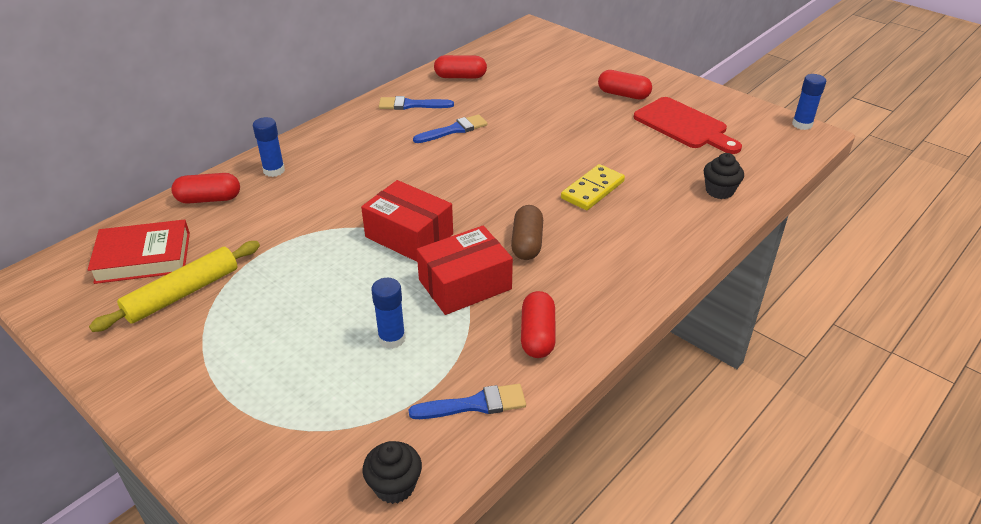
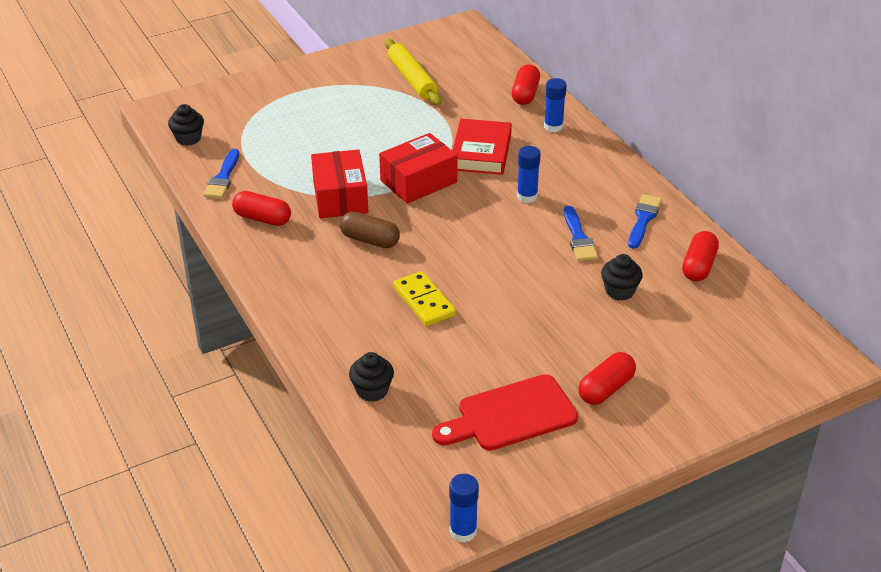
camera: 110 degrees right, 0 degrees up
red book [88,219,190,284] -> red book moved to [452,119,512,175]
blue glue stick [371,278,406,349] -> blue glue stick moved to [517,146,541,203]
none -> black cupcake [601,254,643,301]

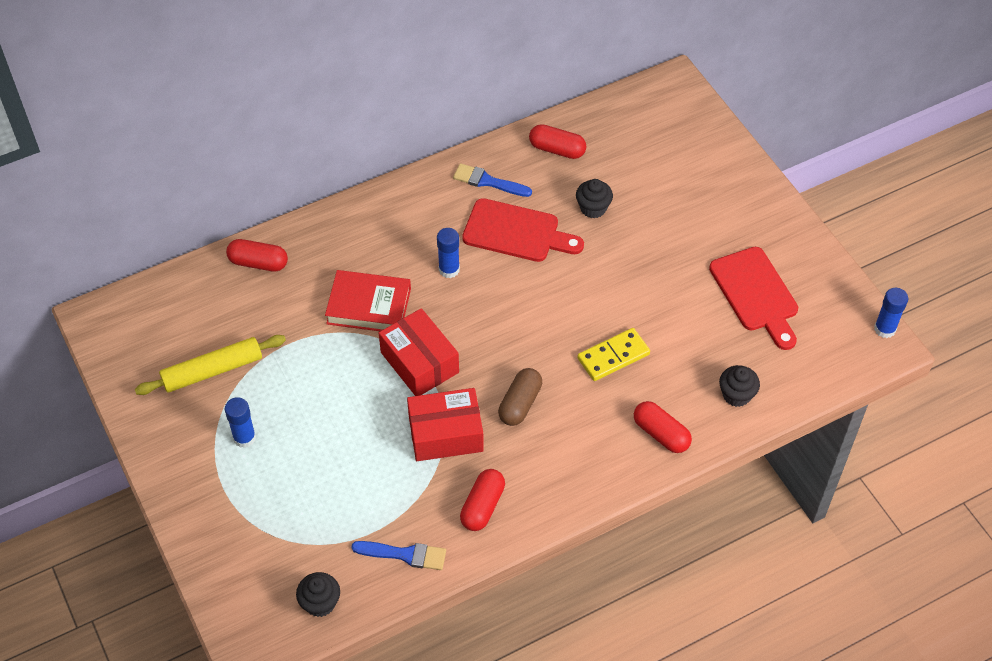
camera: 90 degrees left, 15 degrees up
blue glue stick [544,78,567,132] -> blue glue stick moved to [225,397,256,448]
blue brush [564,206,598,261] -> red cutting board [462,198,584,262]
red capsule [578,352,636,405] -> red capsule moved to [634,401,692,453]

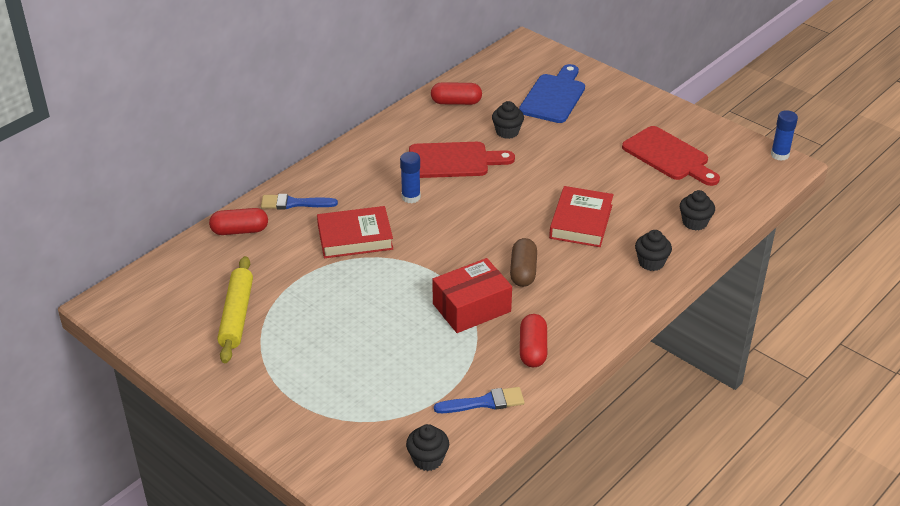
camera: 20 degrees left, 15 degrees down
yellow rolling pin [135,335,286,395] -> yellow rolling pin turned 45 degrees counterclockwise [217,256,253,363]
blue glue stick [225,397,256,448] -> none
red box [379,308,459,396] -> none
blue brush [453,163,532,197] -> blue brush moved to [261,194,338,209]
yellow domino [577,328,650,381] -> red book [549,186,614,247]
red capsule [634,401,692,453] -> black cupcake [635,230,672,271]
none -> blue cutting board [519,64,585,123]

